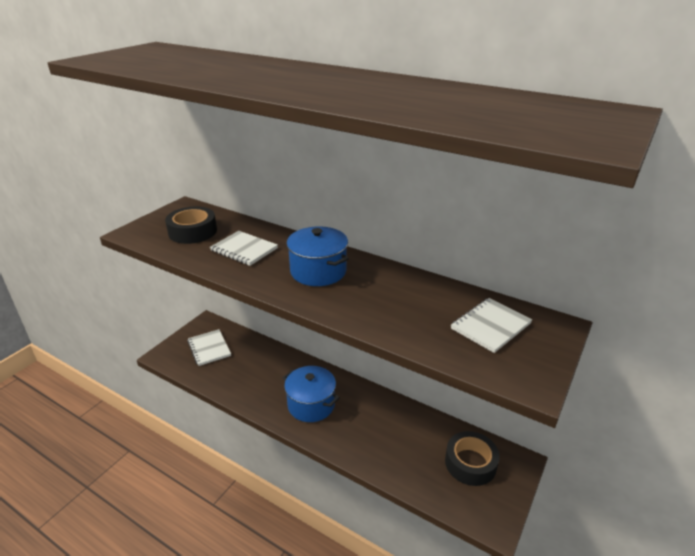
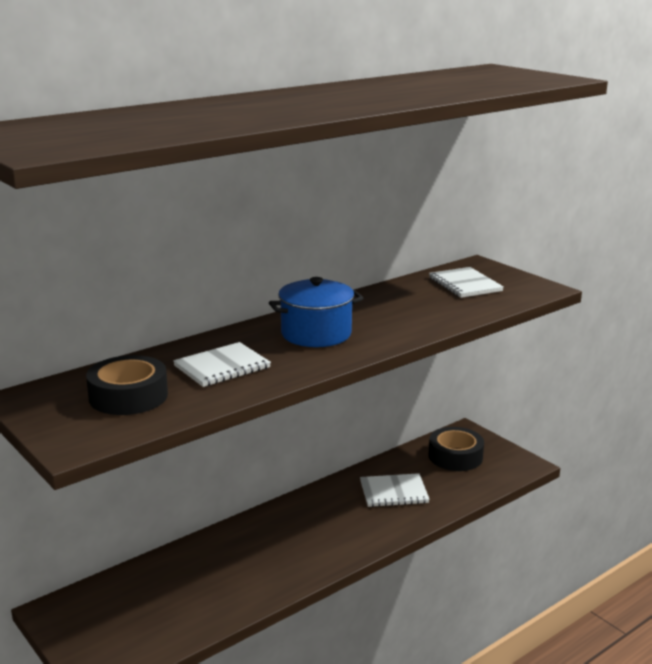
camera: 70 degrees left, 10 degrees down
white notebook [187,329,231,366] -> white notebook moved to [360,473,430,507]
blue pot [283,366,340,422] -> none

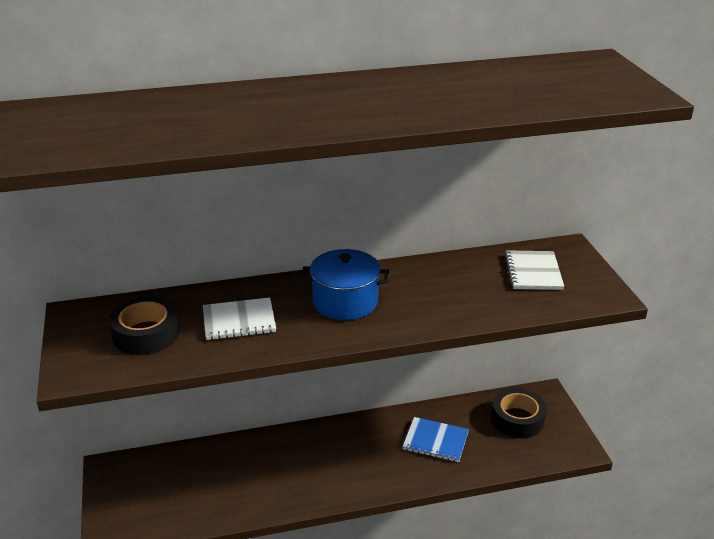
camera: 25 degrees right, 10 degrees up
white notebook [360,473,430,507] -> blue notebook [402,417,469,462]

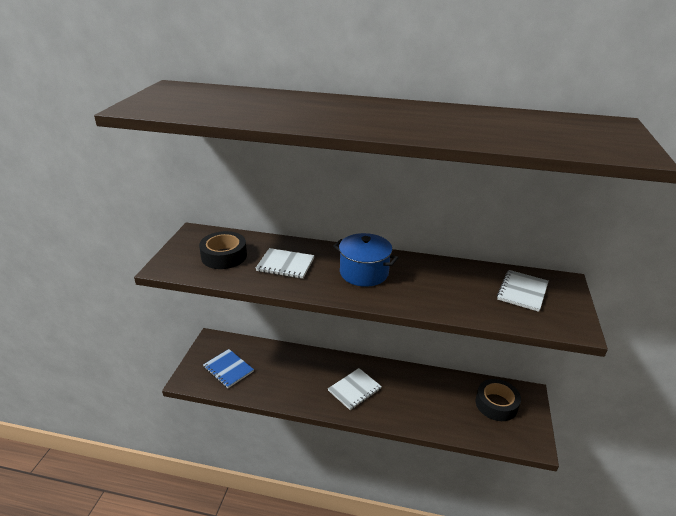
camera: 25 degrees right, 0 degrees up
blue notebook [402,417,469,462] -> blue notebook moved to [203,349,254,388]
none -> white notebook [328,368,382,410]

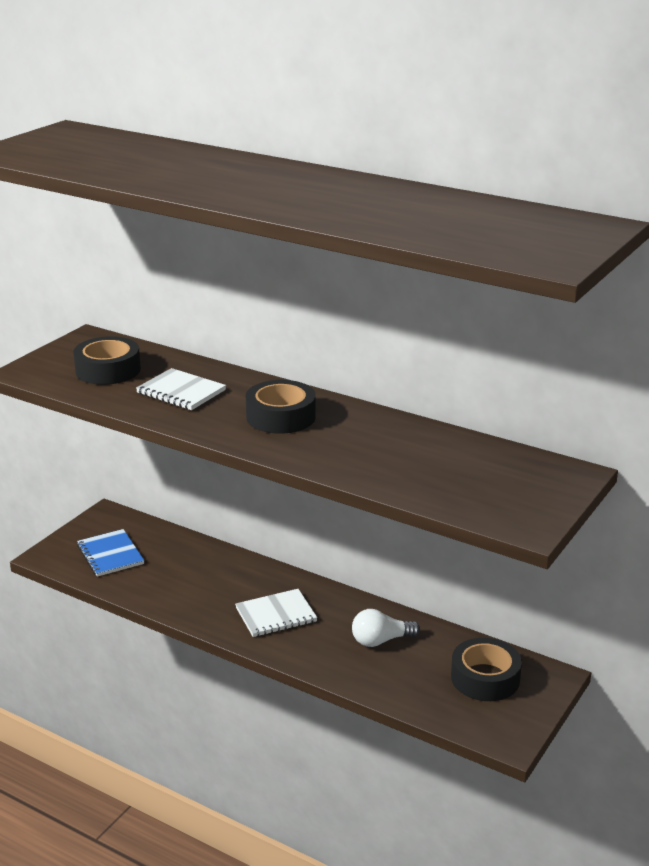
camera: 20 degrees right, 5 degrees down
blue pot [333,233,398,287] -> black tape [246,380,316,434]
white notebook [497,270,549,312] -> none
none -> white light bulb [352,609,420,647]

